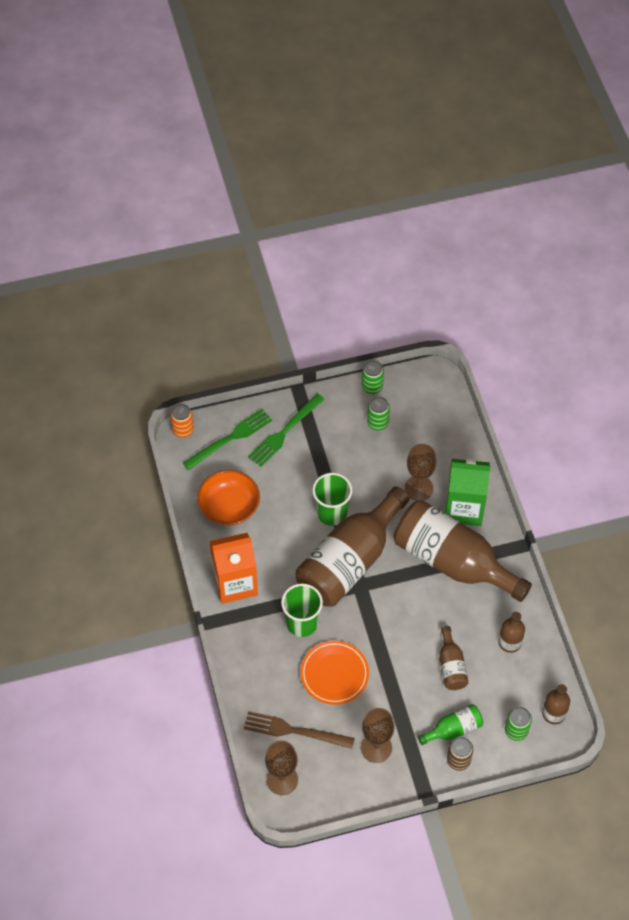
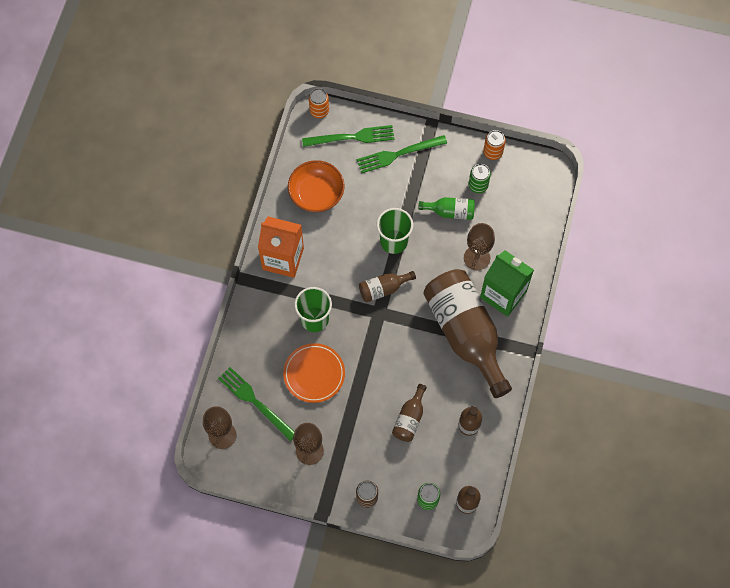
camera: 30 degrees right, 10 degrees up
brown fork [244,711,355,749] -> green fork [218,367,295,441]
brown bottle [295,486,410,607] -> brown bottle [359,271,416,302], size x0.44
green can [362,360,384,394] -> orange can [483,130,506,160]
green bottle [418,704,483,745] -> green bottle moved to [418,197,475,220]

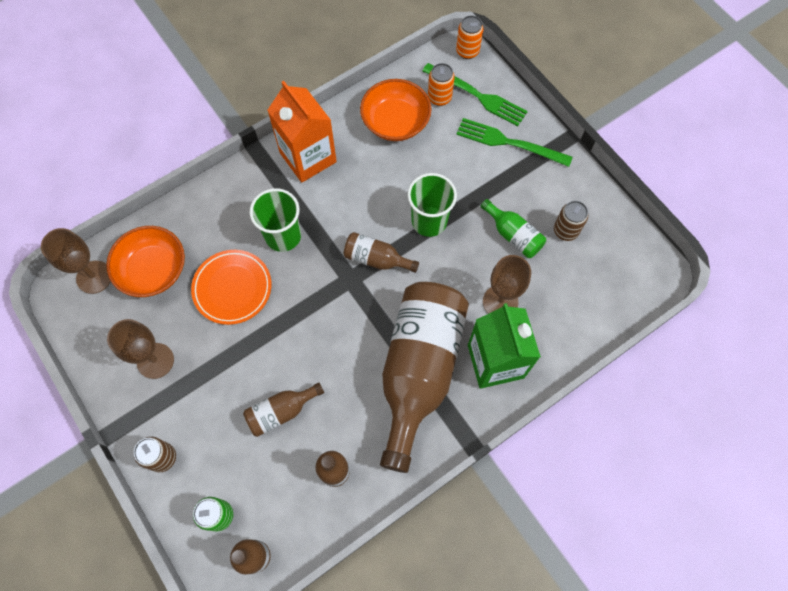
camera: 40 degrees right, 0 degrees up
green fork [218,367,295,441] -> orange bowl [106,226,185,297]
green can [469,164,491,193] -> brown can [554,201,588,241]
orange can [483,130,506,160] -> orange can moved to [428,63,455,106]

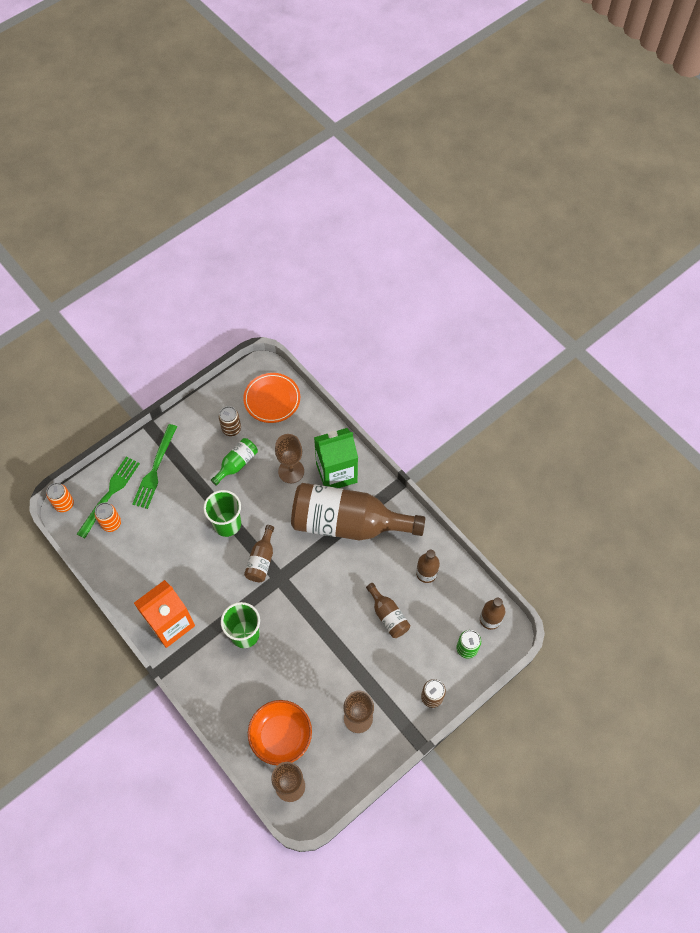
camera: 95 degrees left, 5 degrees down
orange plate [191,250,271,325] -> orange plate moved to [243,373,300,423]
orange bowl [360,79,432,141] -> none

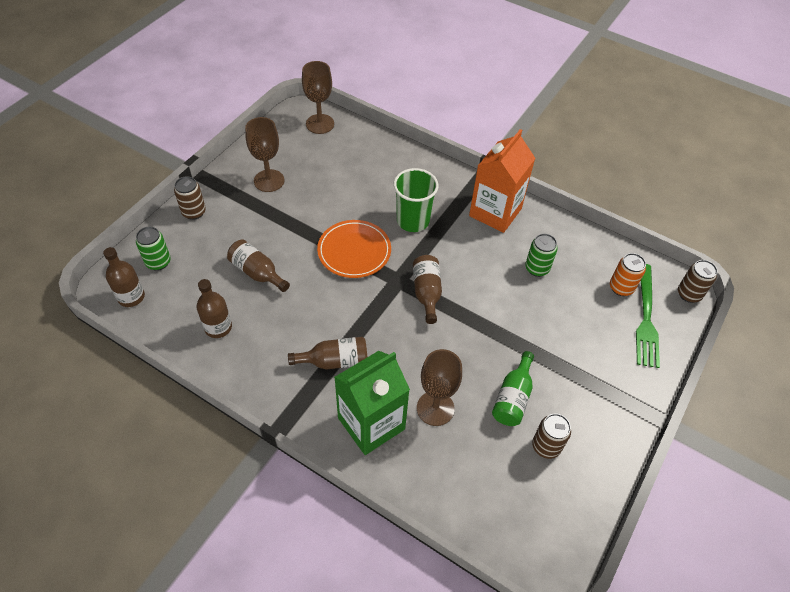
camera: 160 degrees right, 10 degrees down
orange can [46,483,74,512] -> brown can [678,260,718,303]
green fork [132,424,177,509] -> none
green cup [203,490,241,537] -> none
orange plate [243,373,300,423] -> orange plate moved to [317,220,391,278]
orange bowl [248,700,312,765] -> none
brown bottle [291,483,425,541] -> brown bottle [288,337,367,370], size x0.44
none -> green can [525,234,558,277]

